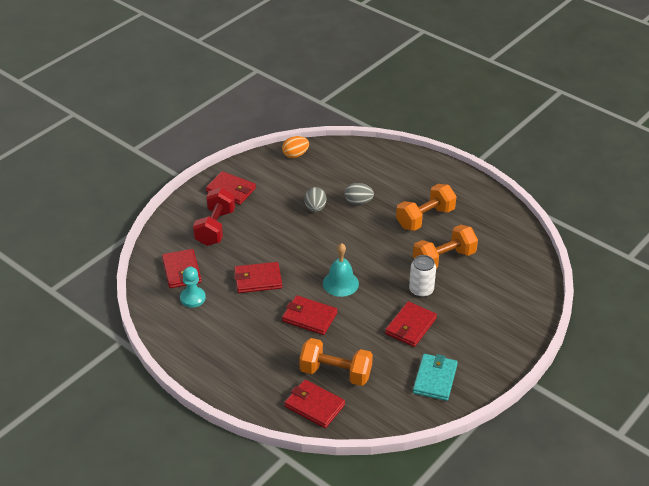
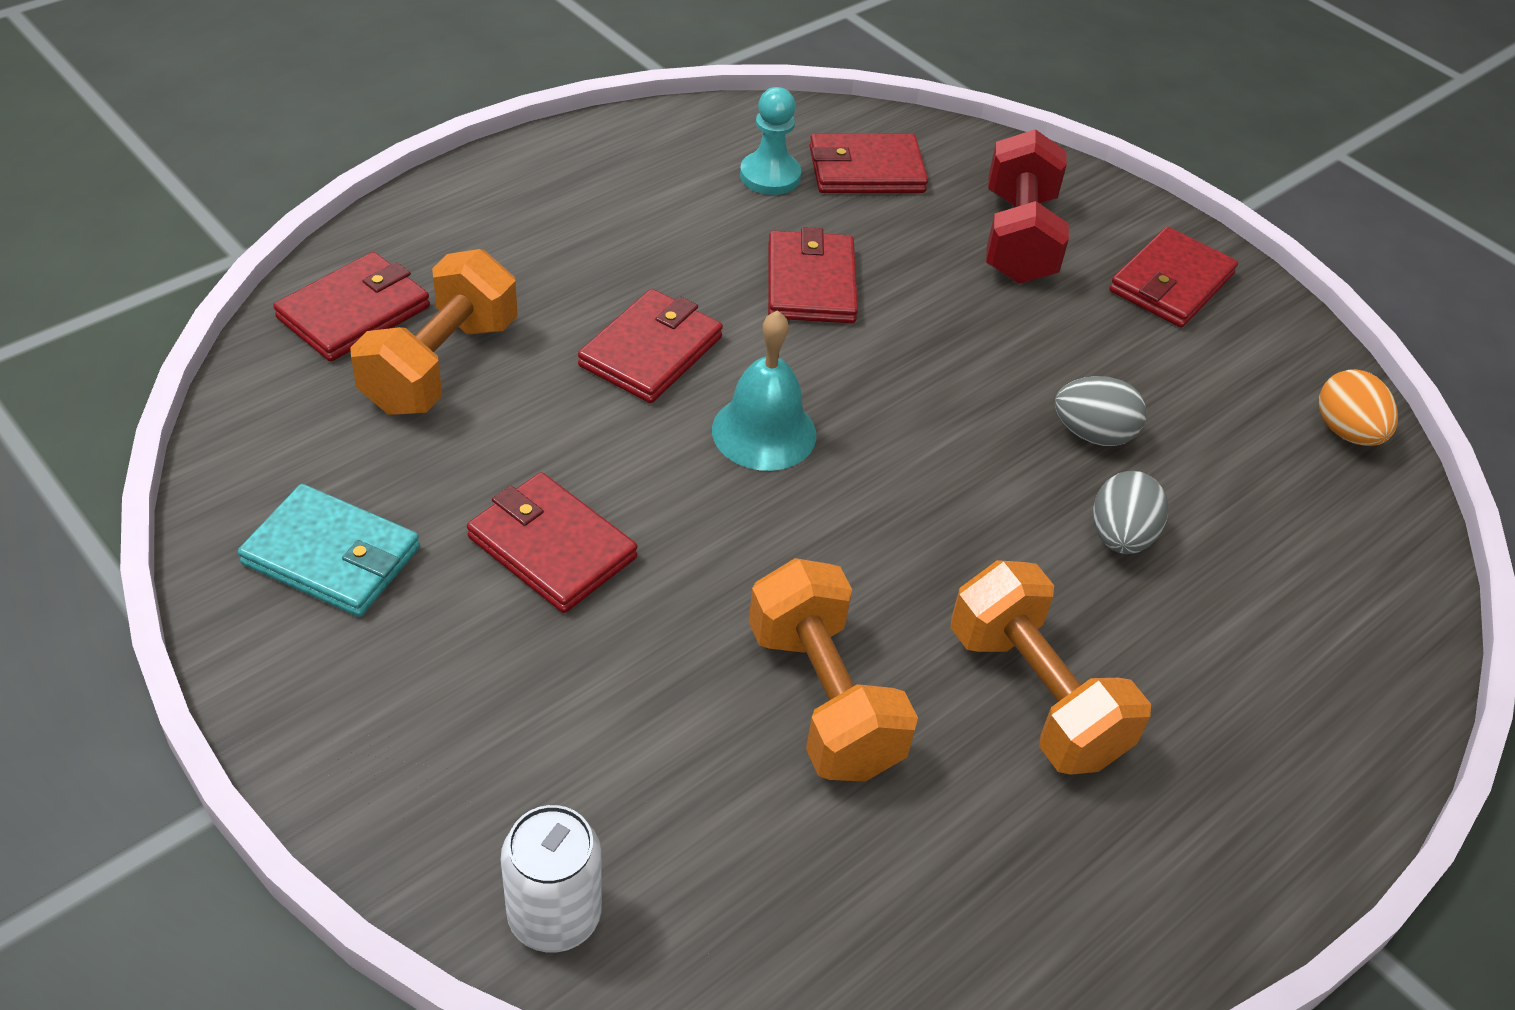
camera: 95 degrees right, 5 degrees up
red dumbbell [193,187,235,246] -> red dumbbell turned 75 degrees clockwise [986,129,1069,284]
white can [409,255,436,297] -> white can moved to [501,805,602,953]

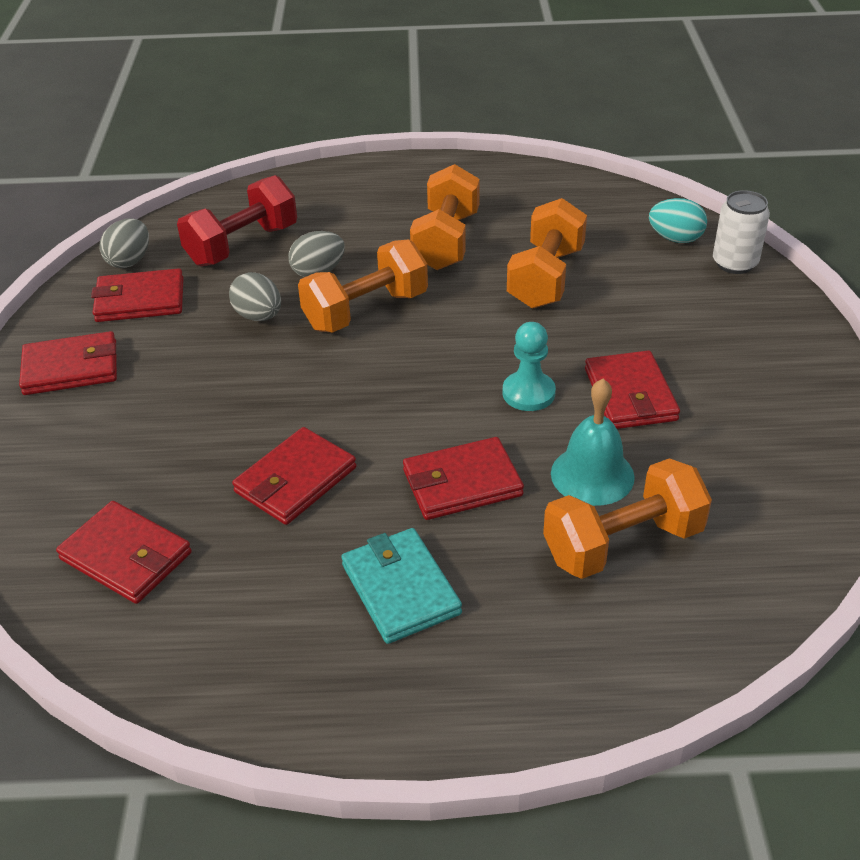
camera: 135 degrees left, 5 degrees down
turquoise wallet [238,484,420,617] -> turquoise wallet moved to [341,528,462,644]
red wallet [273,252,430,362] -> red wallet moved to [91,268,183,322]
turquoise bell [712,310,817,471] -> turquoise bell moved to [551,379,635,506]
turquoise pawn [740,87,801,195] -> turquoise pawn moved to [503,322,556,411]
red dumbbell [986,129,1069,284] -> red dumbbell moved to [177,175,297,266]
orange egg [1319,369,1398,446] -> grey egg [99,218,149,268]
none -> orange dumbbell [298,239,428,333]
none -> turquoise egg [649,198,707,243]

